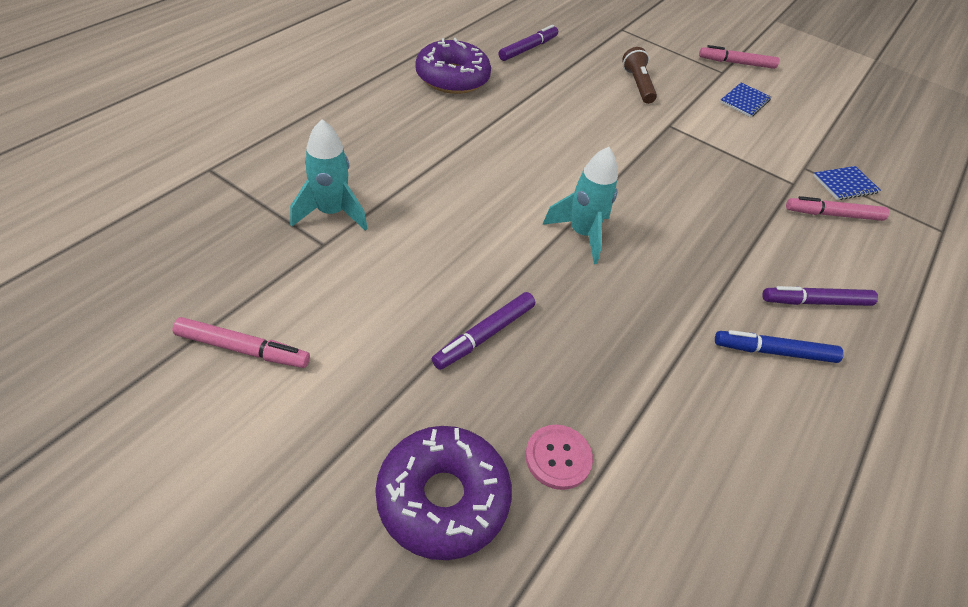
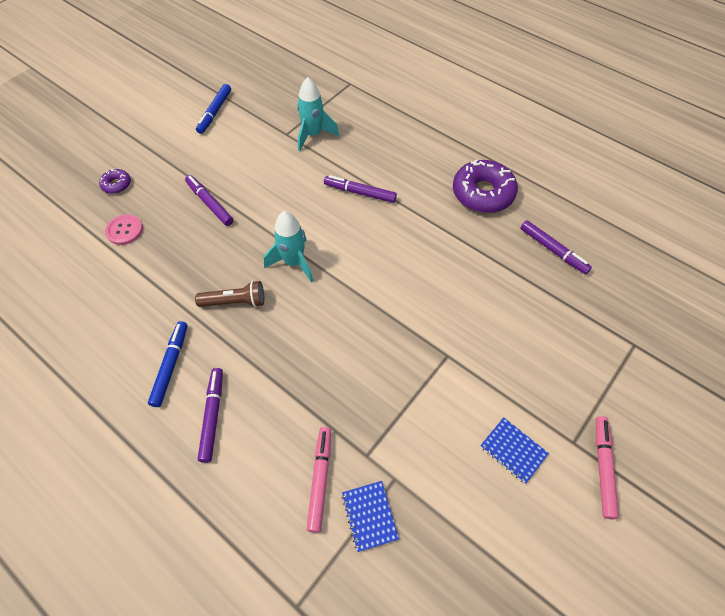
camera: 100 degrees right, 10 degrees up
pink marker [173,317,310,368] -> blue marker [196,84,231,134]
purple donut [375,426,512,560] -> purple donut [99,169,131,194], size x0.48
brown flashlight [622,47,657,104] -> brown flashlight moved to [195,281,264,307]
none -> purple marker [324,175,397,203]

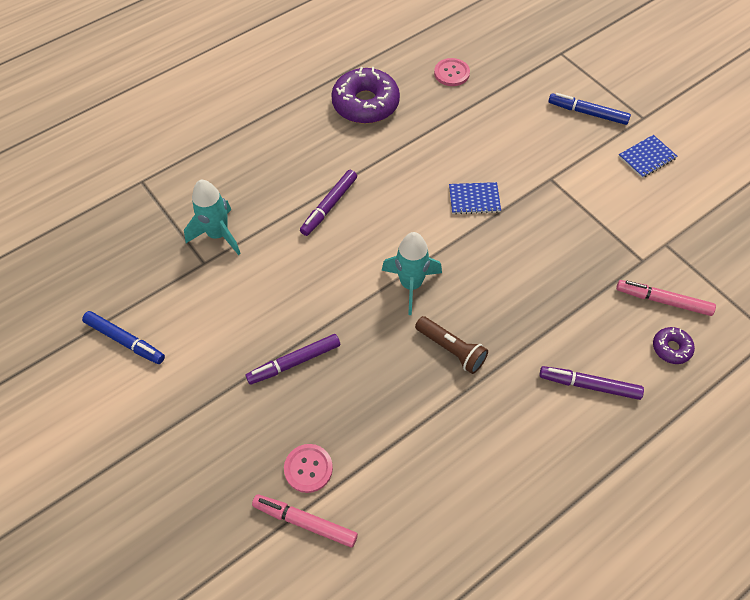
camera: 75 degrees left, 0 degrees up
purple donut [99,169,131,194] -> purple donut moved to [653,327,695,364]
blue marker [148,321,188,407] -> blue marker moved to [548,93,631,125]
brown flashlight [195,281,264,307] -> brown flashlight turned 120 degrees clockwise [415,316,488,374]
blue notebook [342,481,399,552] -> blue notebook moved to [449,182,501,214]
purple marker [521,220,592,274] -> pink button [434,58,470,86]
pink marker [596,416,619,519] -> pink marker moved to [252,494,358,548]

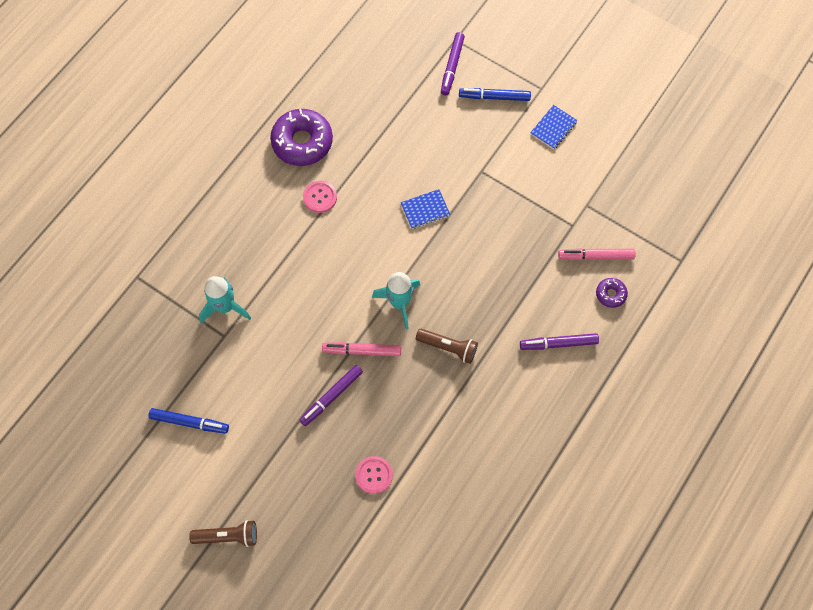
camera: 20 degrees left, 10 degrees up
pink marker [252,494,358,548] -> pink marker moved to [322,342,401,356]
purple marker [300,170,357,236] -> purple marker moved to [441,32,465,95]
pink button [434,58,470,86] -> pink button moved to [303,181,337,213]
none -> brown flashlight [189,520,257,547]

